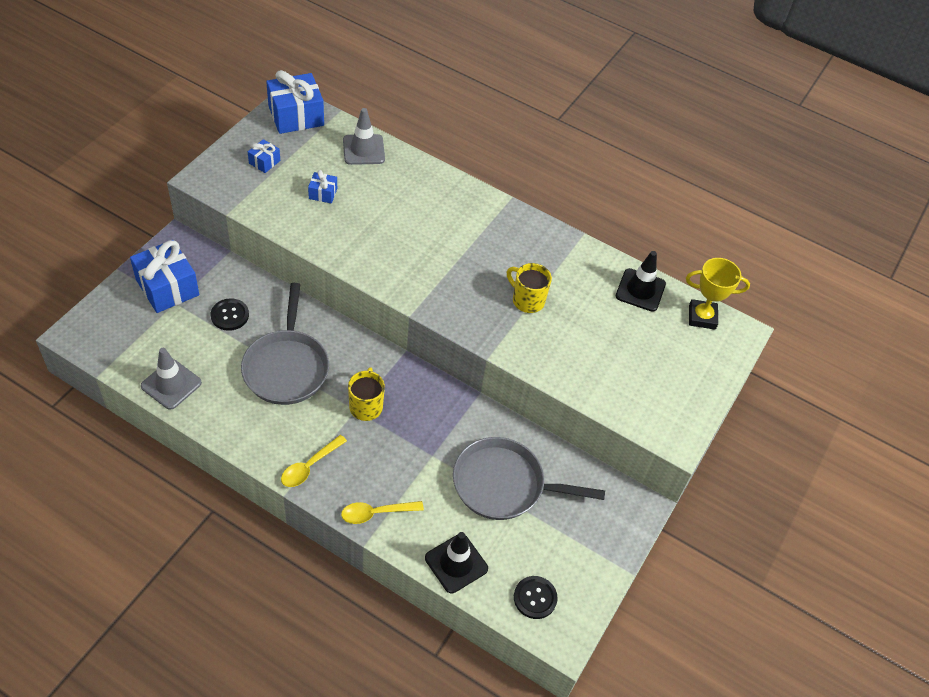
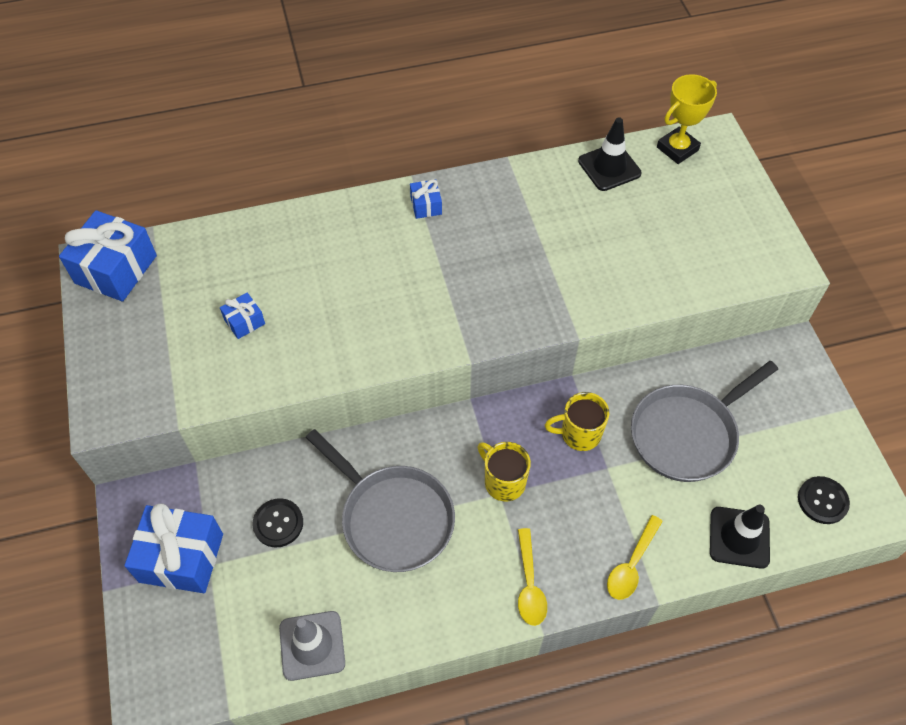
camera: 40 degrees left, 5 degrees up
blue gift [248,139,280,173] -> blue gift moved to [410,179,442,219]
grey traffic cone [343,108,385,165] -> none
yellow mug [507,263,552,313] -> yellow mug moved to [545,392,609,451]

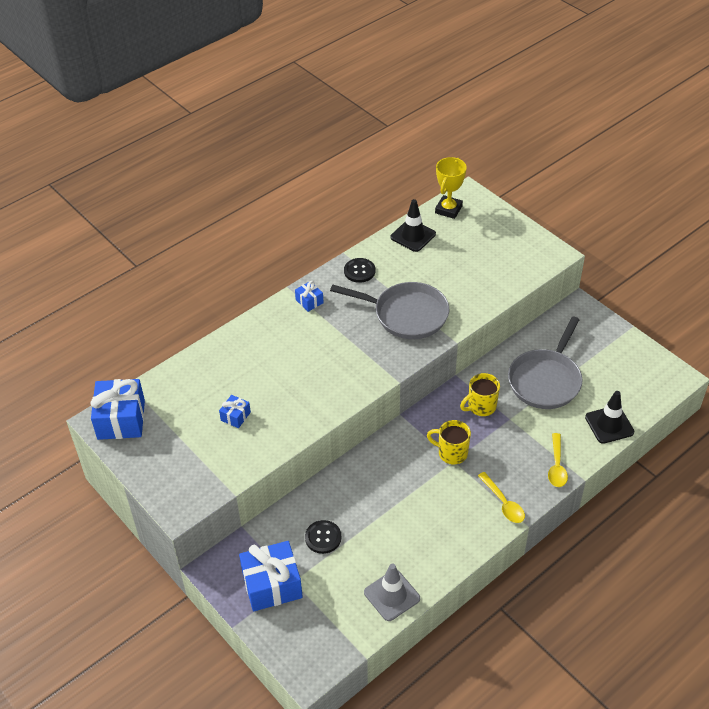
camera: 25 degrees left, 10 degrees down
grey pan [306,429,455,572] -> grey pan moved to [330,282,449,339]
black button [798,476,850,524] -> black button moved to [344,258,375,283]

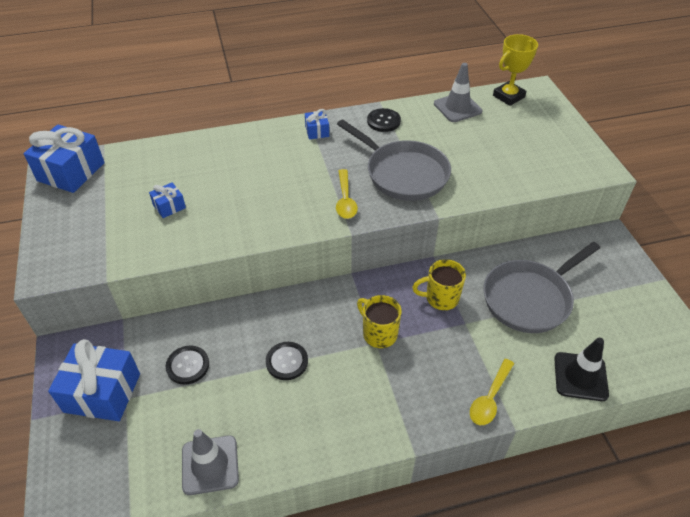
camera: 25 degrees right, 0 degrees up
black traffic cone [390,199,436,252] -> grey traffic cone [434,63,482,122]
yellow spoon [478,472,525,523] -> yellow spoon moved to [336,169,358,219]
none -> black button [266,342,308,380]

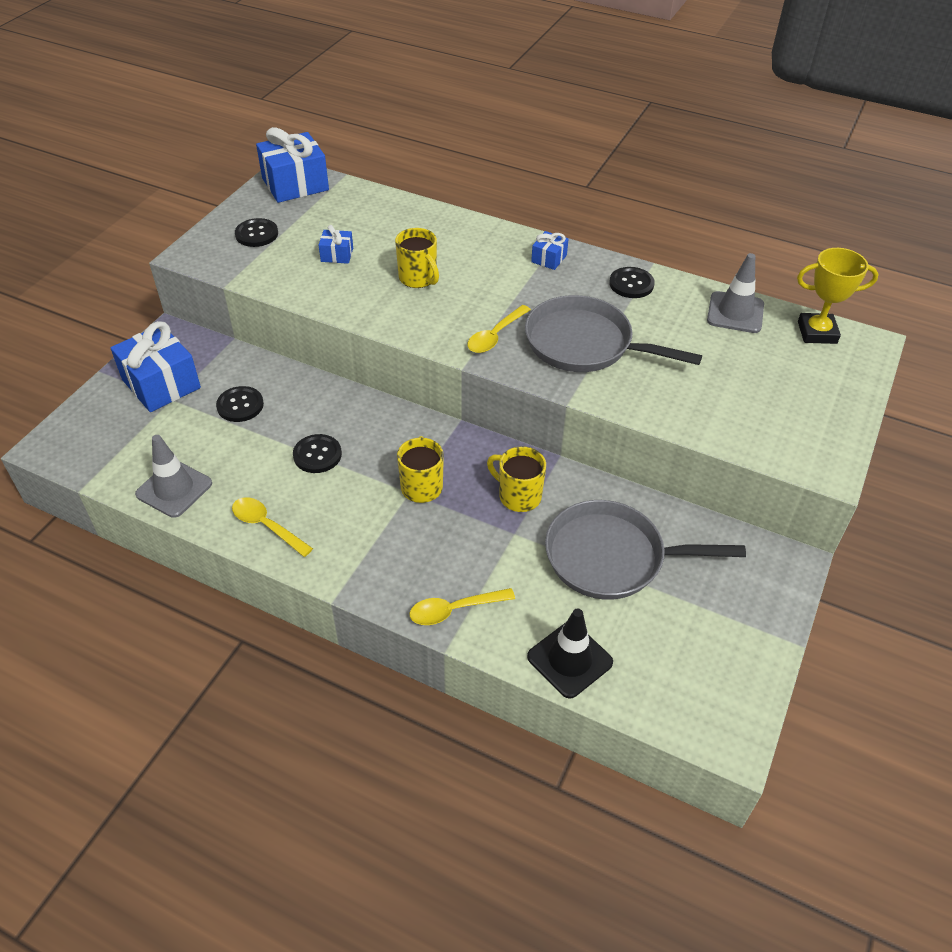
camera: 40 degrees right, 0 degrees up
grey pan [337,119,451,201] -> grey pan turned 120 degrees clockwise [525,295,702,372]
none -> yellow spoon [232,497,313,557]
none -> black button [235,218,278,247]
none -> yellow mug [395,228,439,288]

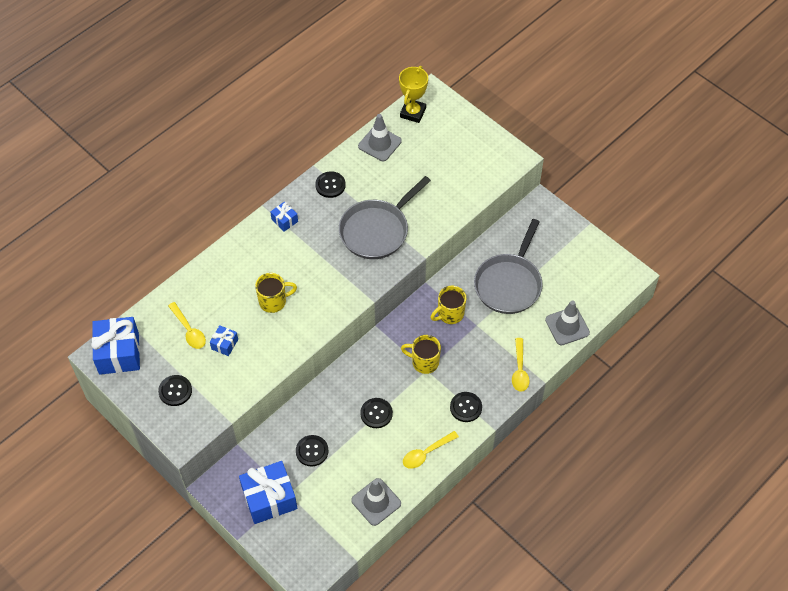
camera: 70 degrees left, 10 degrees up
yellow spoon [467,305,531,353] -> yellow spoon moved to [168,302,206,349]
black traffic cone [527,609,613,699] -> grey traffic cone [545,300,590,345]
none -> black button [450,392,482,422]

